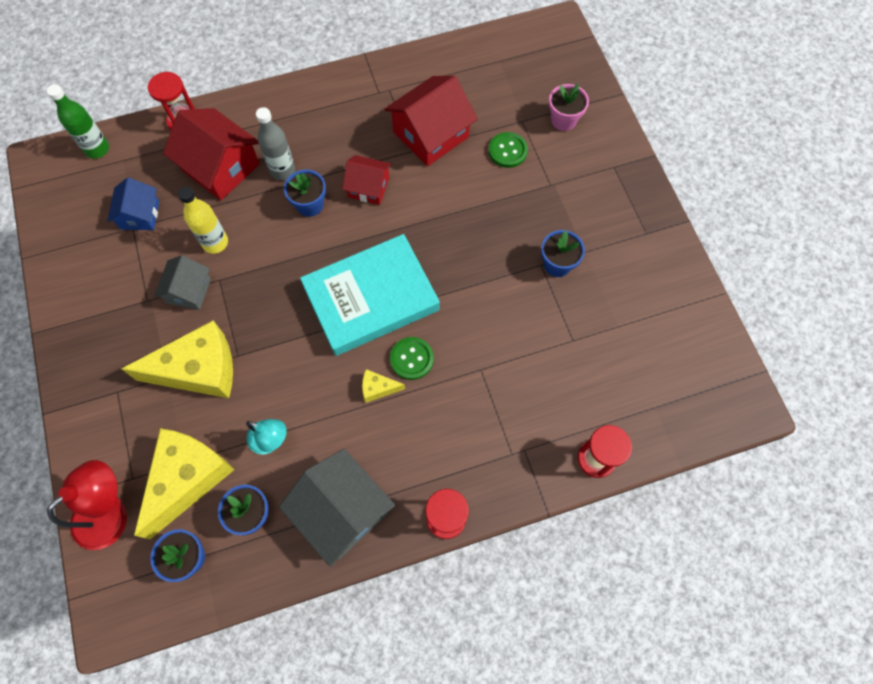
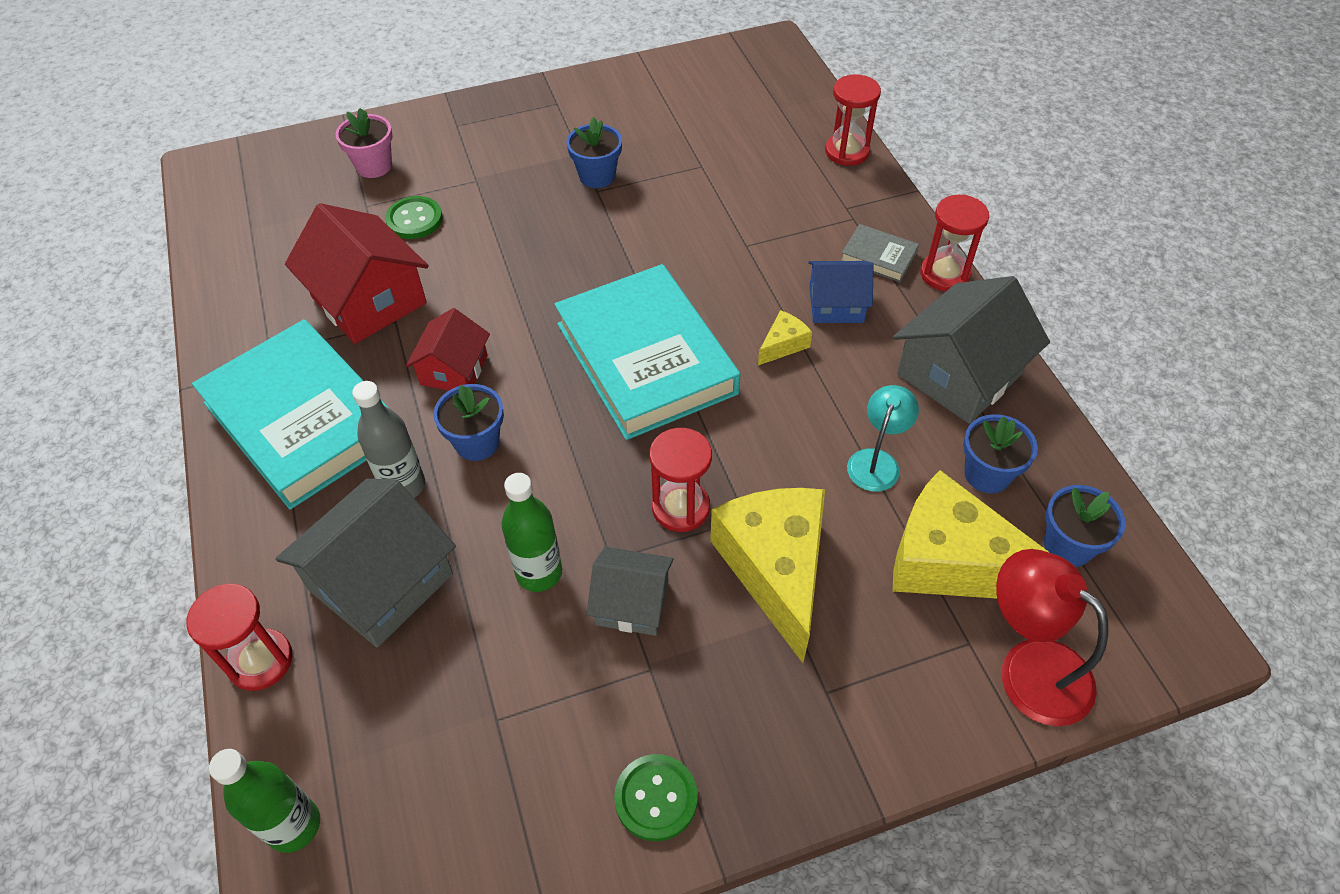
camera: 90 degrees left, 15 degrees down
blue house [107,177,159,230] -> blue house moved to [808,261,874,323]
red house [163,108,260,200] -> grey house [276,479,456,647]
yellow bottle [178,186,228,254] -> green bottle [501,473,562,592]
yellow cheese [362,369,405,403] -> yellow cheese turned 135 degrees counterclockwise [758,310,812,365]
green button [390,337,434,380] -> green button moved to [614,754,698,841]
none -> turquoise book [192,319,390,510]
none -> red hourglass [649,428,712,532]
none -> grey book [840,224,919,282]

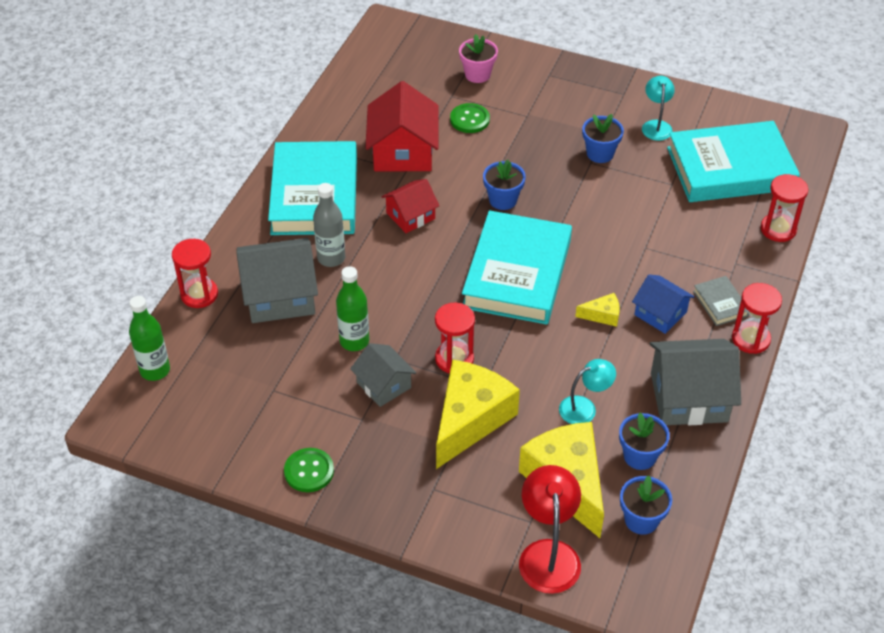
camera: 40 degrees right, 5 degrees down
blue flower pot [433,384,504,461] -> blue flower pot moved to [483,160,526,210]
none -> turquoise lamp [642,76,675,141]
none -> turquoise book [667,121,800,202]

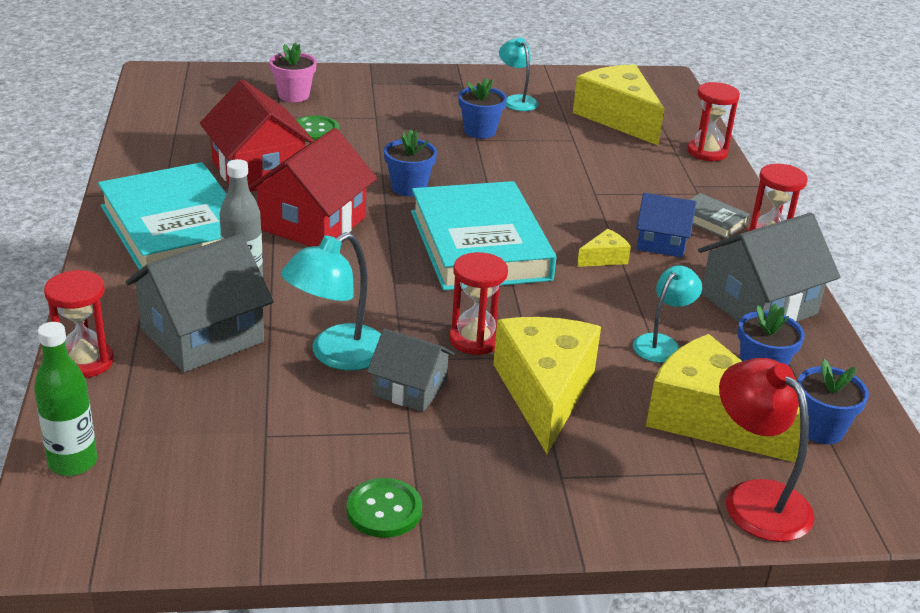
camera: 30 degrees left, 15 degrees down
green bottle [336,266,369,351] -> turquoise lamp [281,232,381,371]
red house [382,179,440,233] -> red house [248,128,377,247], size x1.68
turquoise book [667,121,800,202] -> yellow cheese [573,64,664,145]

